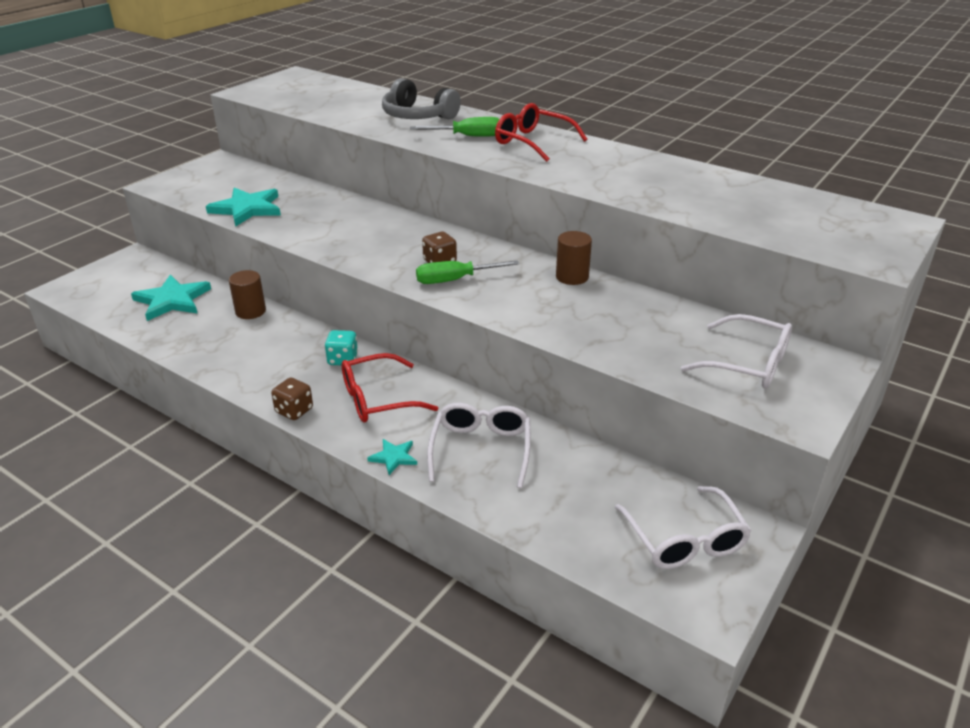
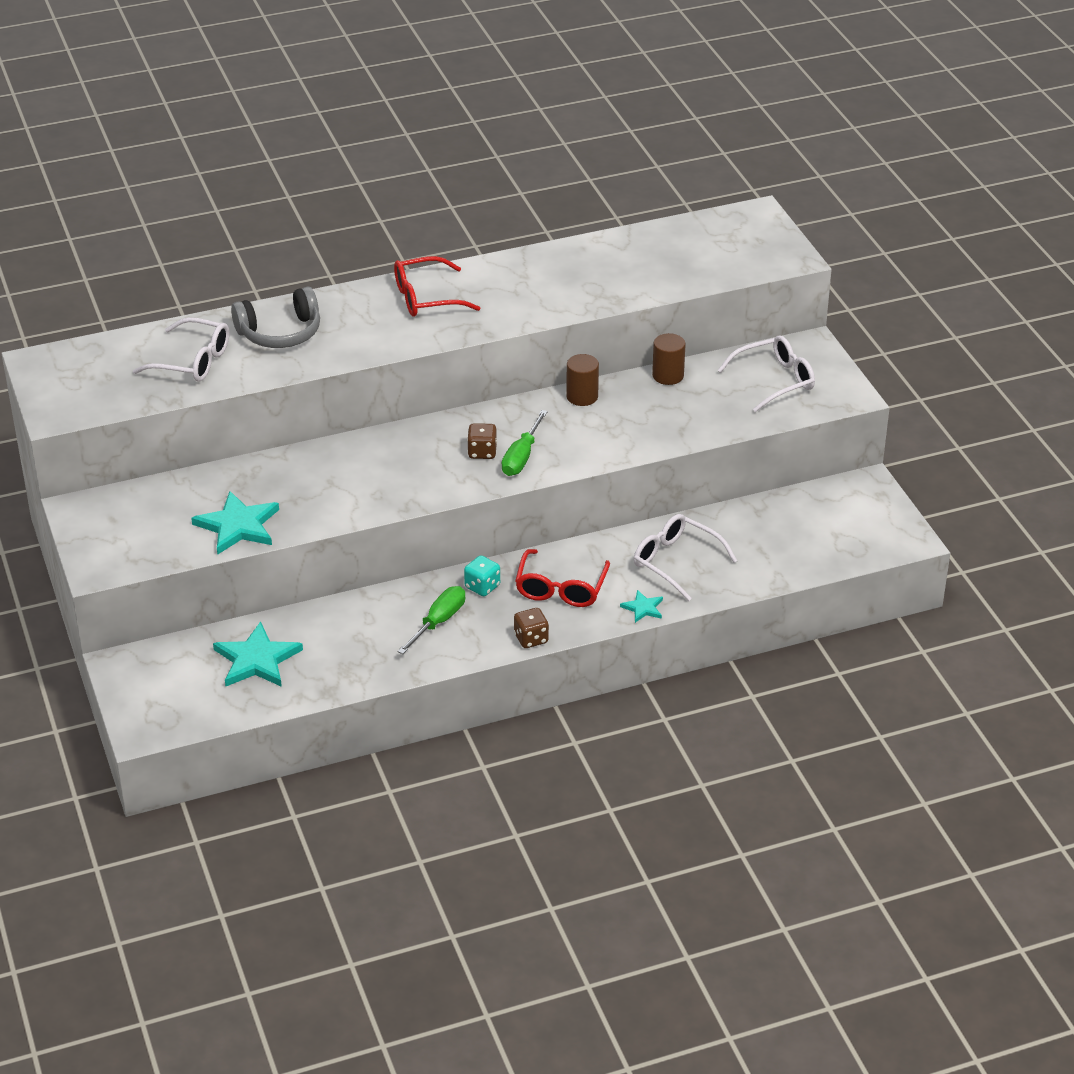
camera: 55 degrees left, 5 degrees up
brown cylinder [229,270,266,319] -> brown cylinder moved to [652,333,686,385]
green screwdriver [410,117,499,137] -> green screwdriver moved to [397,586,465,654]
white glasses [615,486,752,569] -> white glasses moved to [133,317,229,382]

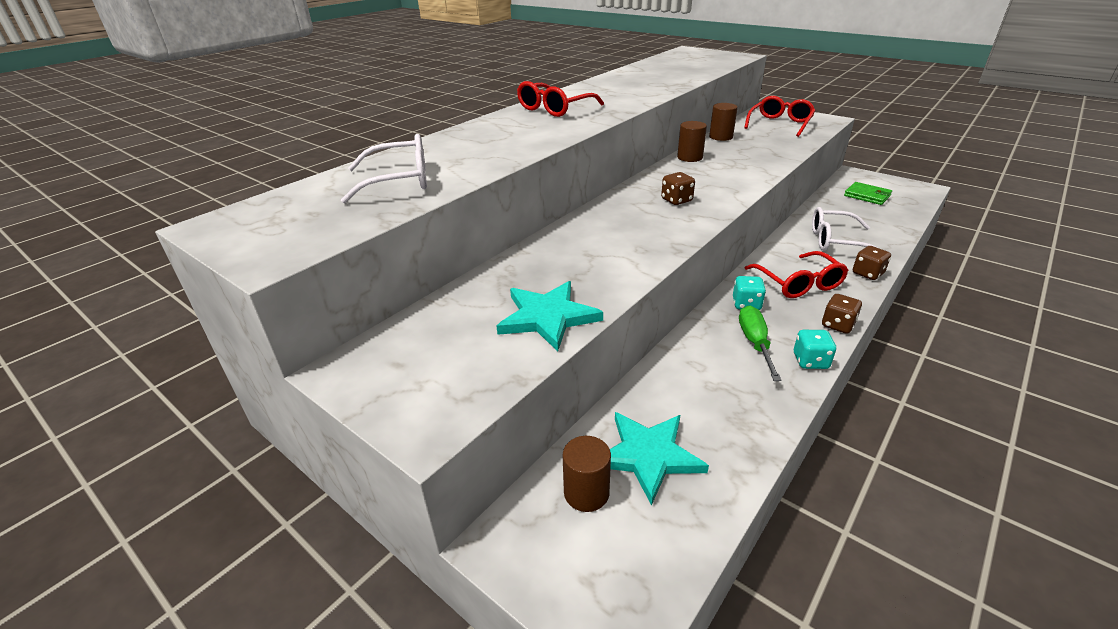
camera: 30 degrees left, 5 degrees down
grey headphones [231,287,320,348] -> none
green screwdriver [502,410,548,476] -> none
turquoise star [620,590,663,623] -> brown dice [853,246,891,280]
white glasses [718,335,815,412] -> red glasses [744,96,816,137]
none -> brown cylinder [563,436,611,512]
none -> turquoise dice [794,330,836,369]
none -> green wallet [844,182,892,205]

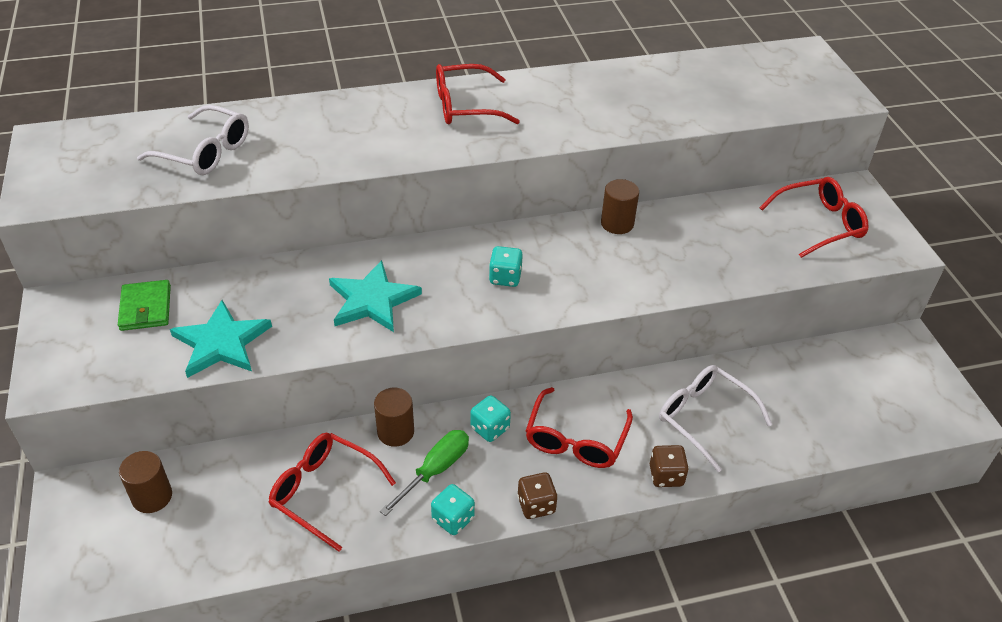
camera: 35 degrees right, 10 degrees up
turquoise star [610,412,709,506] -> turquoise star moved to [329,260,422,332]
brown dice [661,172,695,205] -> turquoise dice [489,246,523,287]
brown cylinder [709,103,738,141] -> brown cylinder moved to [374,388,414,447]
green wallet [844,182,892,205] -> green wallet moved to [118,280,171,331]
none -> red glasses [268,433,396,552]

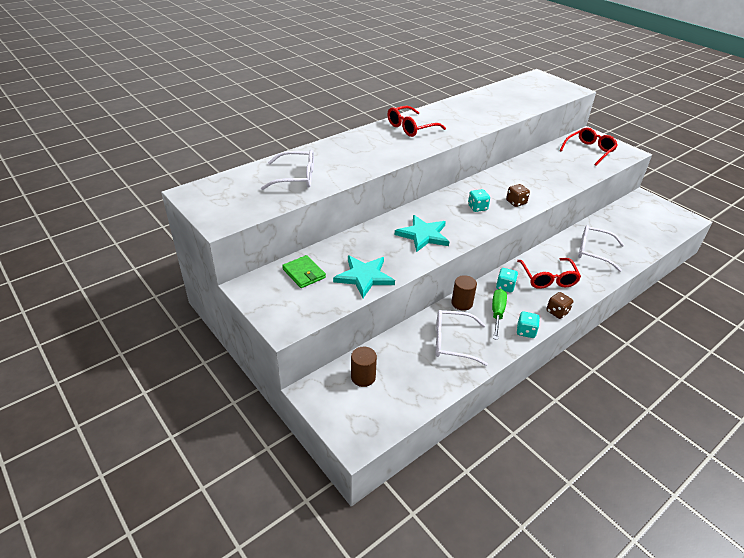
camera: 25 degrees left, 5 degrees down
red glasses [268,433,396,552] -> white glasses [435,310,488,366]
brown cylinder [601,179,639,234] -> none
brown dice [650,445,689,487] -> brown dice moved to [506,184,530,207]

